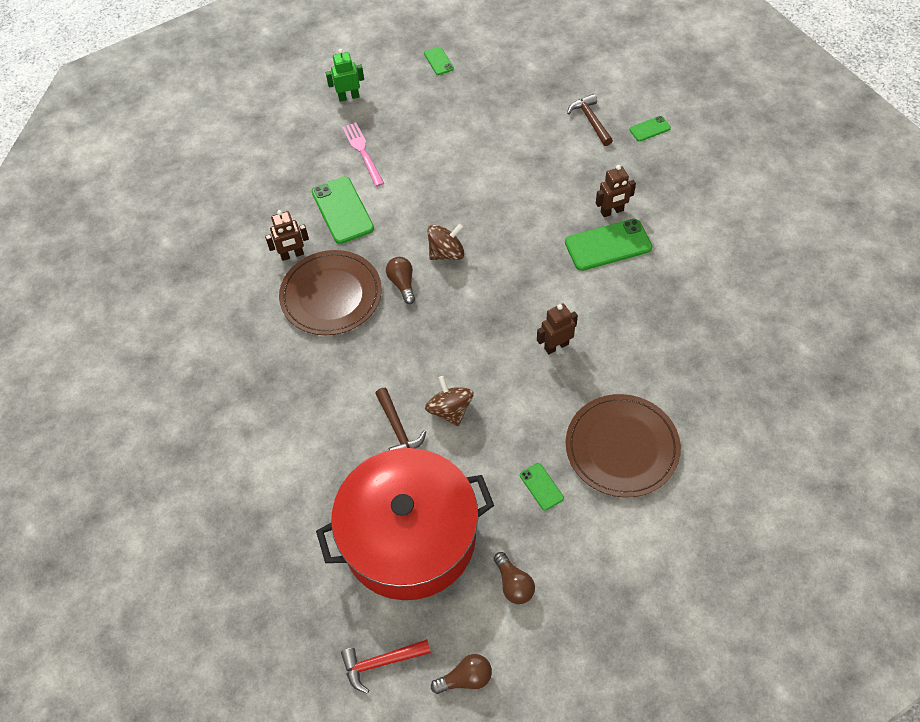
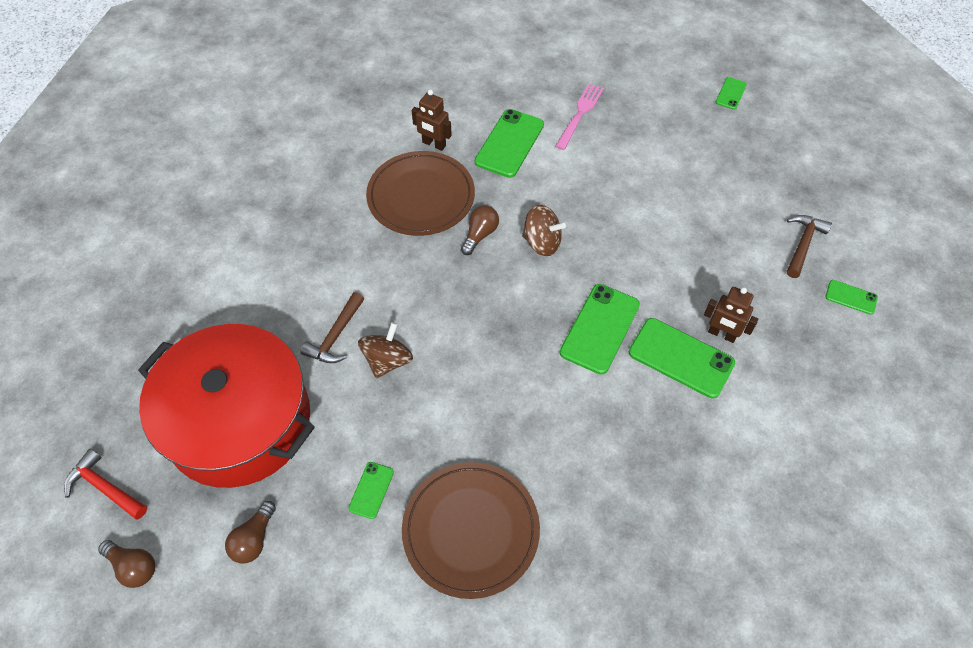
camera: 45 degrees right, 0 degrees up
green robot [326,49,364,102] -> none
brown robot [537,304,578,354] -> none
none -> green phone [560,284,640,374]

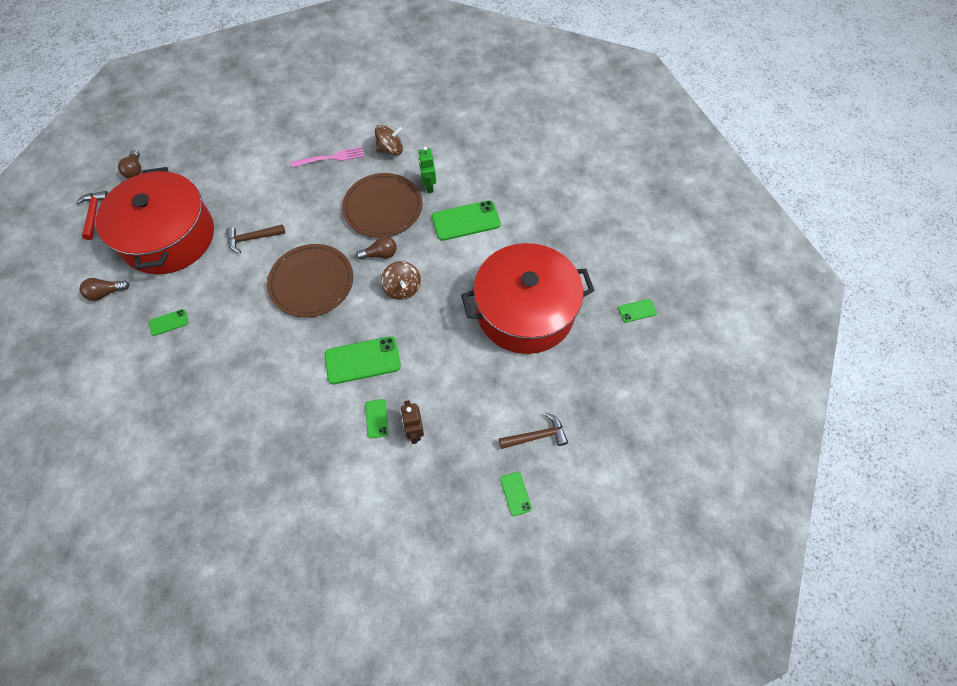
camera: 50 degrees right, 5 degrees up
brown light bulb [98,540,155,588] -> brown light bulb moved to [118,150,142,179]
brown spinning top [358,322,413,378] -> brown spinning top moved to [375,125,403,155]
brown plate [402,462,540,599] -> brown plate moved to [267,244,353,317]
brown robot [412,90,452,151] -> green robot [418,147,436,193]
pink fork [555,83,604,150] -> pink fork moved to [291,147,365,168]
green phone [629,318,735,398] -> green phone [365,399,389,438], size x0.51
none -> red pot [461,243,595,354]

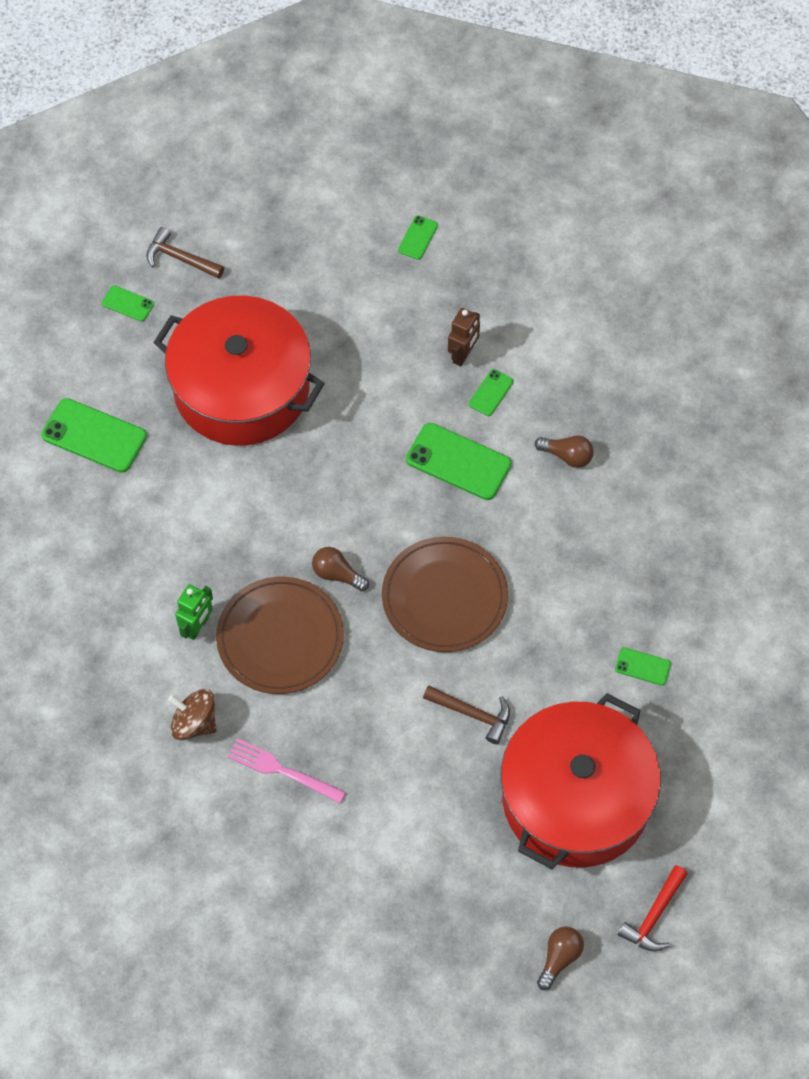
camera: 140 degrees left, 0 degrees up
brown light bulb [80,278,130,301] -> brown light bulb moved to [535,436,594,468]
brown spinning top [381,261,421,300] -> none
green phone [432,200,501,241] -> green phone moved to [41,398,147,473]
brown hammer [499,412,568,449] -> brown hammer moved to [146,227,224,279]

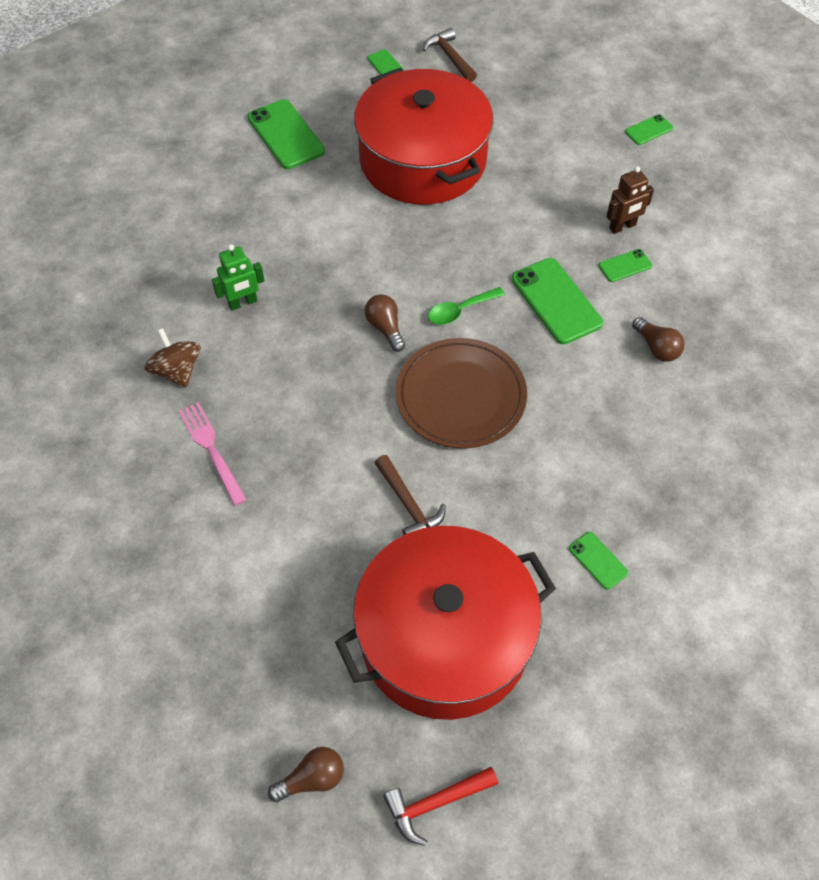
camera: 35 degrees right, 5 degrees down
brown plate [216,577,344,694] -> none
none -> green spoon [428,287,505,325]

